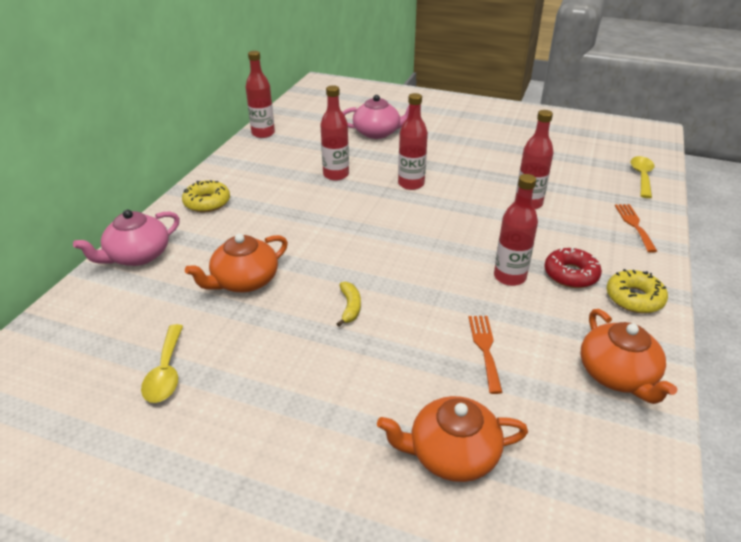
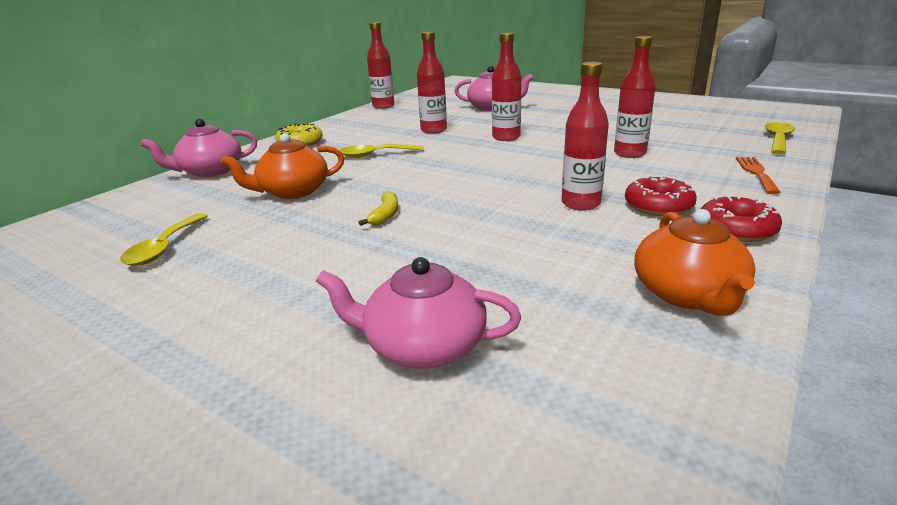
camera: 15 degrees right, 10 degrees down
orange teapot [377,396,528,482] -> pink teapot [316,257,521,369]
orange fork [469,316,503,394] -> none
yellow donut [607,269,668,313] -> red donut [701,195,782,242]
none -> yellow spoon [339,144,424,158]

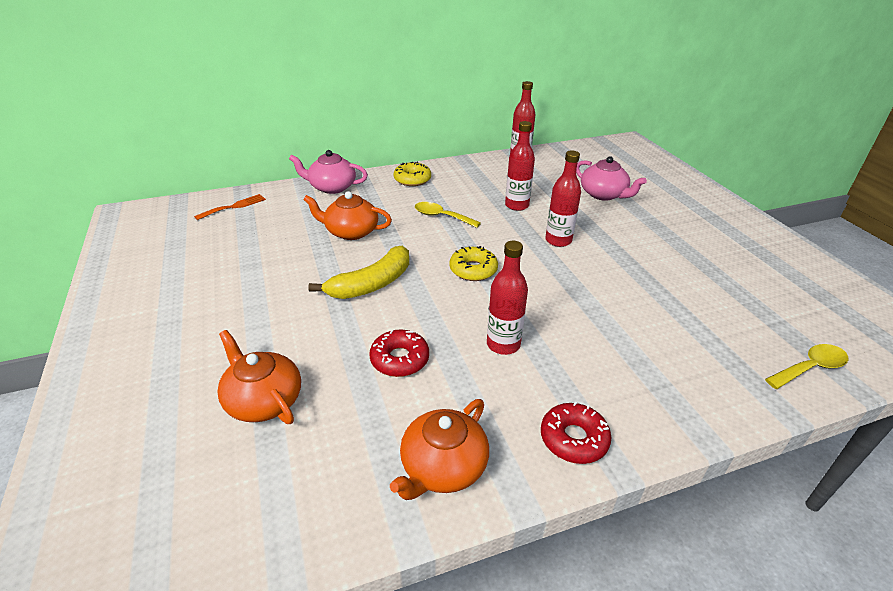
camera: 35 degrees right, 10 degrees up
yellow spoon [120,213,208,266] -> none
pink teapot [316,257,521,369] -> orange teapot [217,330,301,424]
yellow banana [359,191,398,226] -> yellow banana [308,246,409,299], size x2.05
red bottle [614,36,656,158] -> none
red donut [625,175,697,216] -> red donut moved to [369,330,429,377]
orange fork [736,157,781,194] -> orange fork moved to [194,194,266,220]
none -> yellow donut [449,246,498,281]

